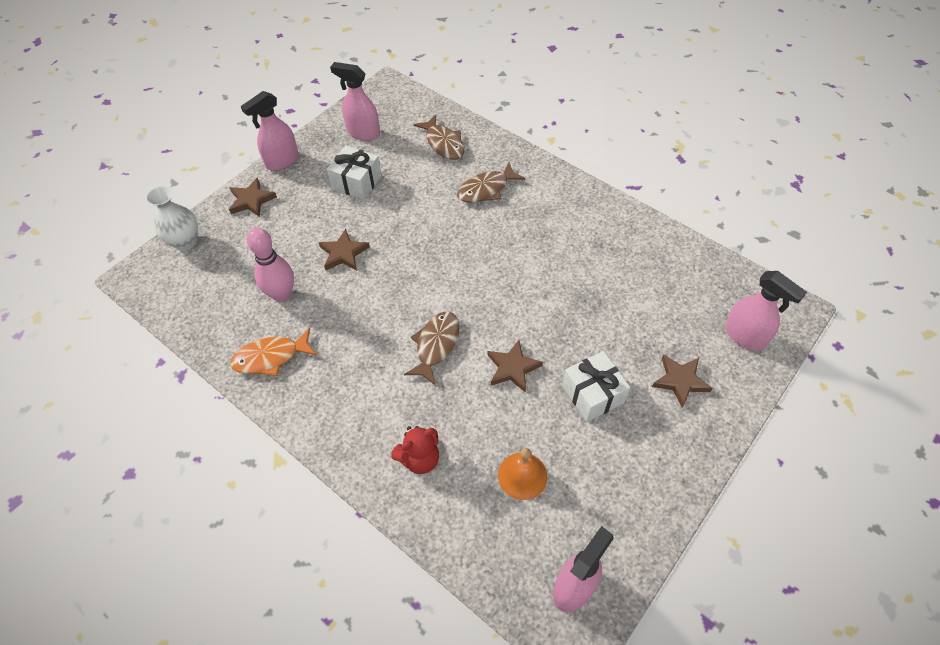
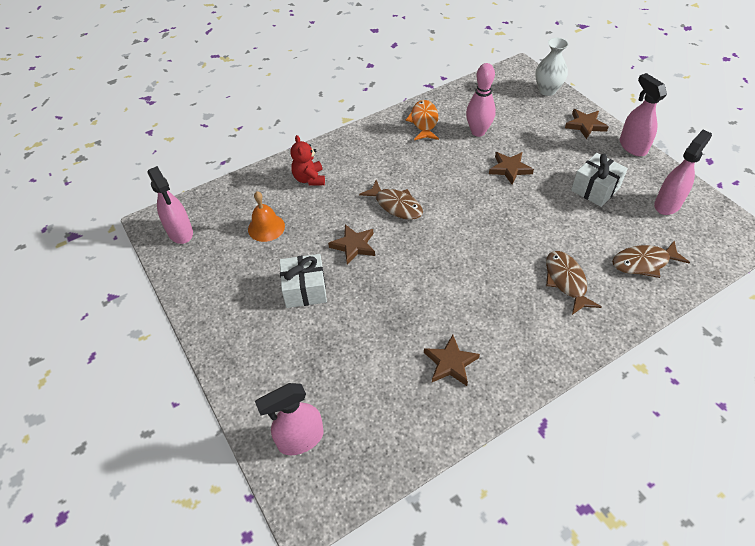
camera: 110 degrees right, 5 degrees down
brown star [652,354,713,408] -> brown star moved to [424,335,480,386]

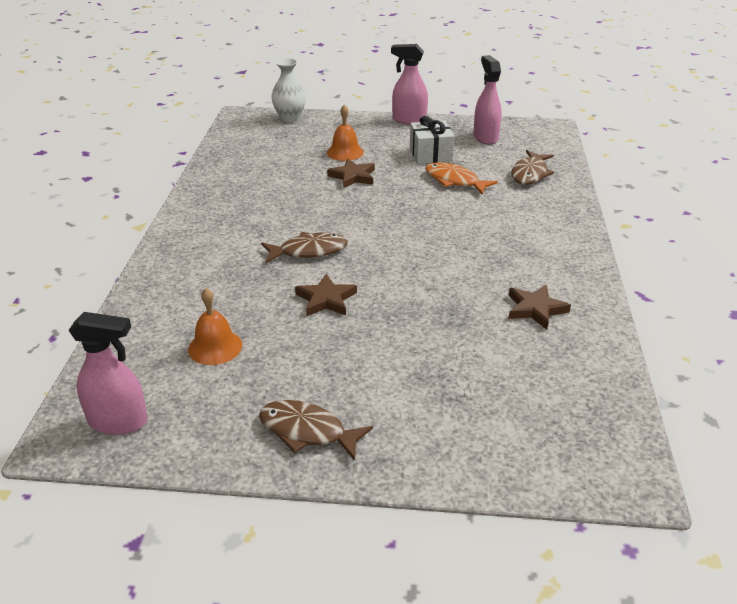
camera: 55 degrees left, 15 degrees down
pink spray bottle [255,383,324,455] -> none
white gift [280,254,327,308] -> none
red teddy bear [291,135,325,186] -> none
orange fish [405,100,439,140] -> orange fish moved to [426,162,498,195]
pink bowling pin [466,63,496,137] -> none
brown fish [546,251,601,315] -> brown fish moved to [259,400,373,461]
brown star [565,109,609,139] -> none
none -> orange bell [327,104,364,161]

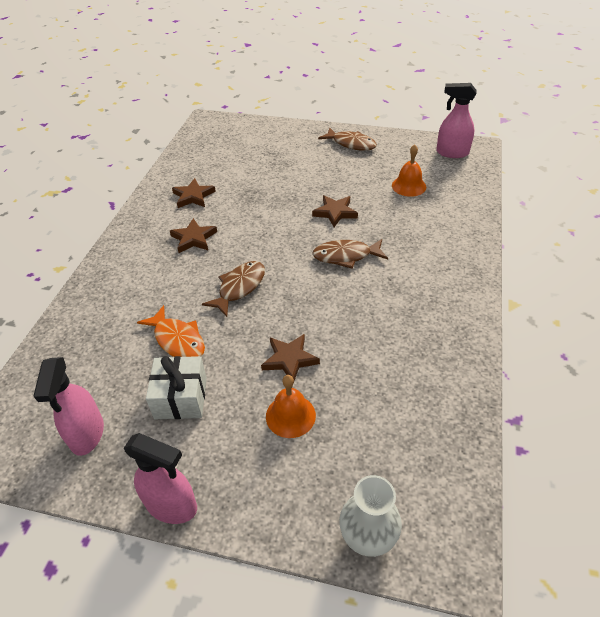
camera: 170 degrees left, 10 degrees up
brown fish [511,150,554,185] -> brown fish moved to [202,261,265,317]
none -> brown star [170,218,217,253]

